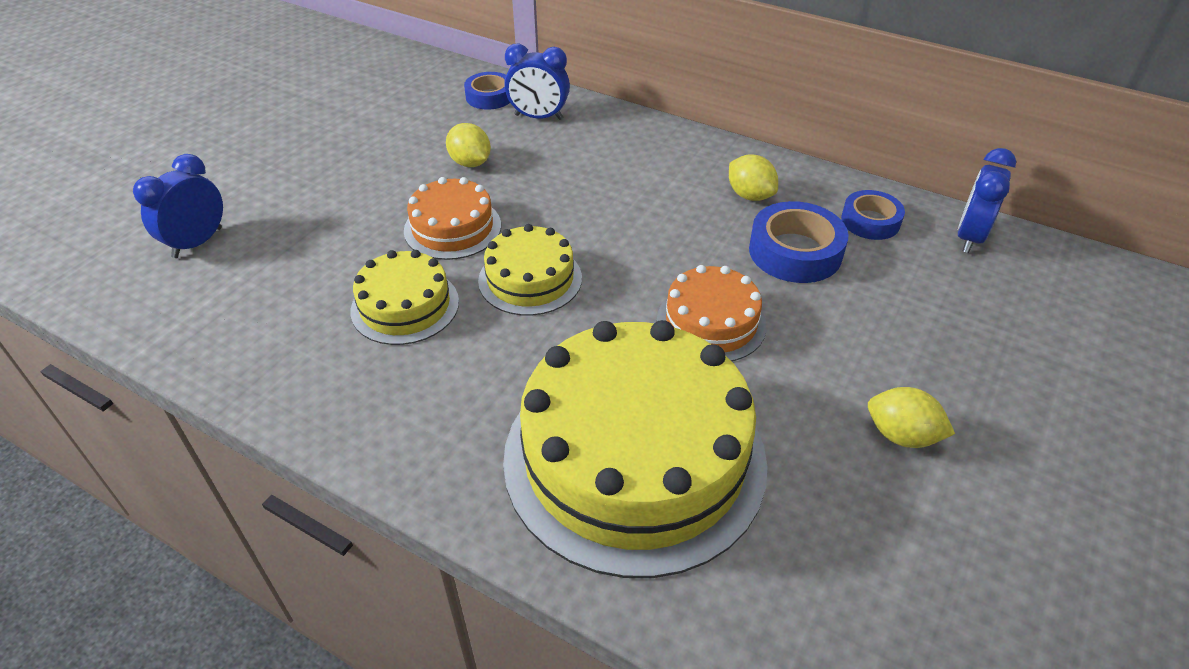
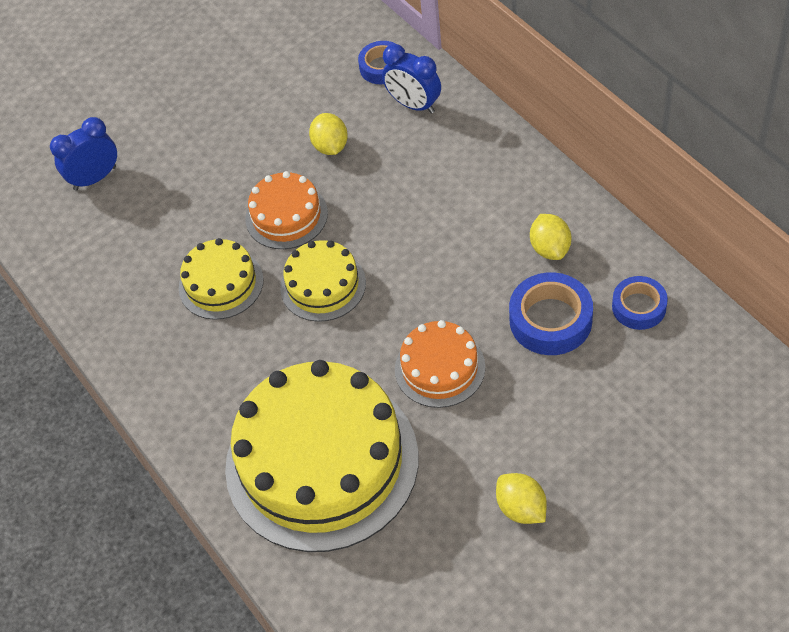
camera: 30 degrees right, 10 degrees up
blue clock [957,148,1016,253] -> none

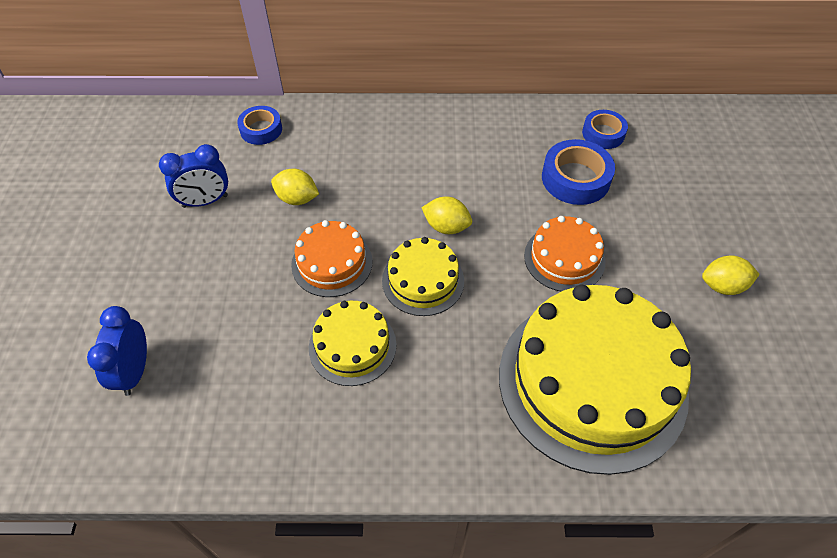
camera: 60 degrees left, 0 degrees up
blue clock [382,44,441,114] -> blue clock moved to [159,144,228,208]
yellow lemon [530,214,571,260] -> yellow lemon moved to [421,196,472,234]

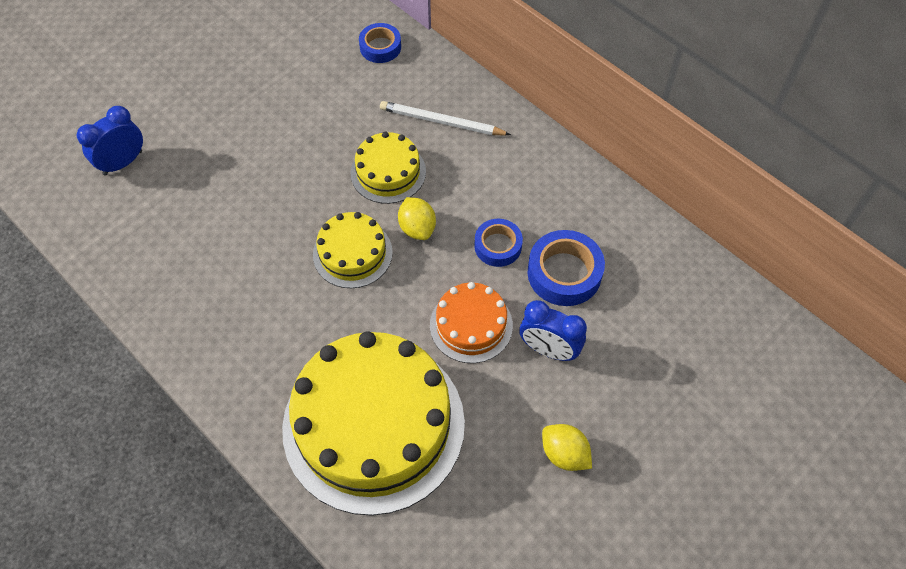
camera: 45 degrees right, 5 degrees up
blue clock [159,144,228,208] -> blue clock moved to [519,300,587,361]
yellow lemon [271,169,319,205] -> none
orange cake [291,220,372,297] -> none
yellow cake [309,301,397,386] -> yellow cake moved to [351,132,426,204]
blue tape [582,110,628,149] -> blue tape moved to [474,219,523,267]
none -> white pencil [380,101,511,135]

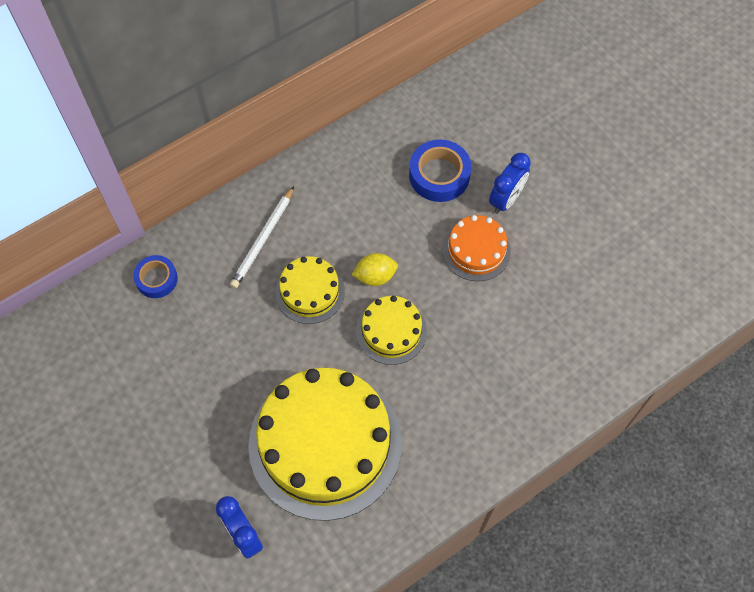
camera: 80 degrees left, 5 degrees up
yellow cake [282,331,465,516] -> yellow cake moved to [248,368,402,521]
blue tape [474,219,523,267] -> none
yellow lemon [542,424,592,471] -> none

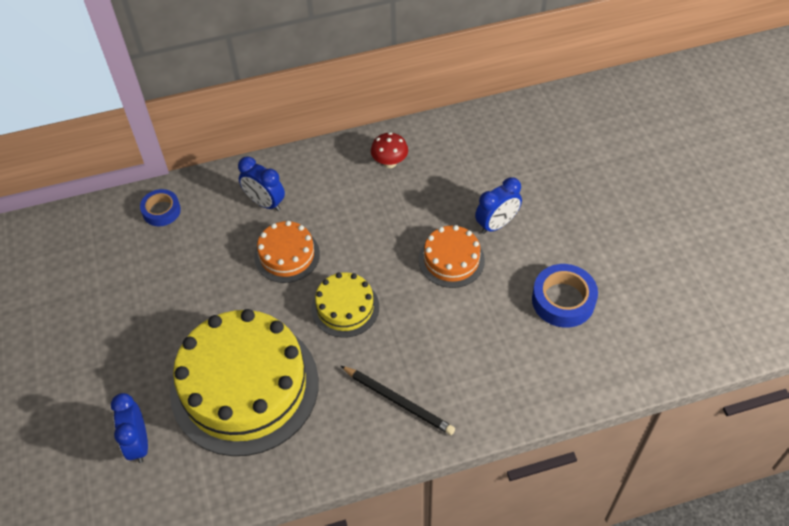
camera: 20 degrees right, 10 degrees down
white pencil [230,186,294,288] -> blue clock [238,156,285,211]
yellow cake [275,256,345,324] -> orange cake [254,221,320,283]
yellow lemon [352,253,398,286] -> none
blue tape [409,139,471,202] -> blue tape moved to [532,264,598,328]
none -> black pencil [341,366,455,435]
none -> red mushroom [371,132,408,168]

